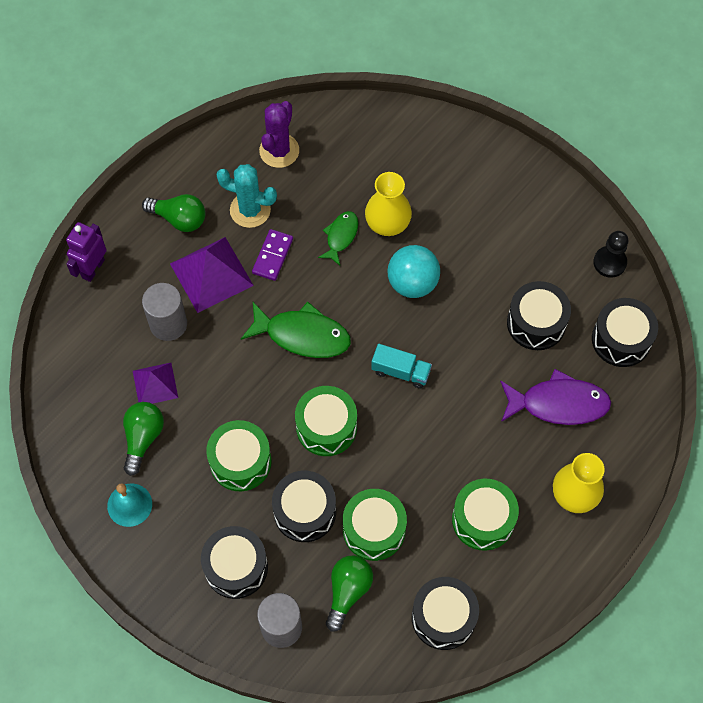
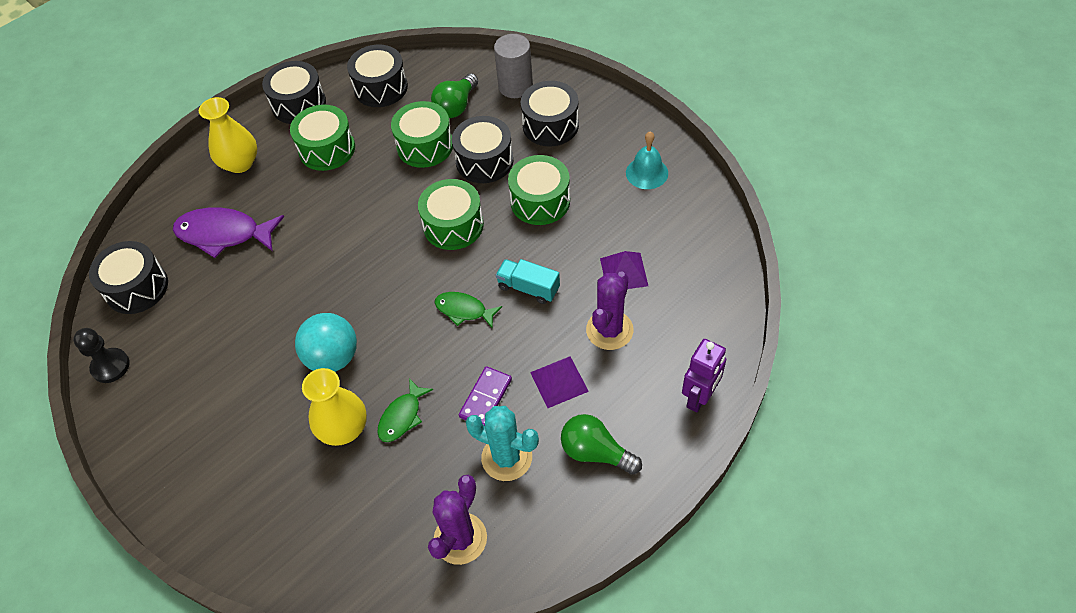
camera: 170 degrees left, 10 degrees down
green light bulb [123,402,164,476] -> none
grey cylinder [142,283,187,341] -> purple cactus [586,271,634,350]
purple pyramid [170,237,254,313] -> purple pyramid [530,356,589,408], size x0.61
green fish [241,302,351,358] -> green fish [434,292,502,328], size x0.58
turquoise truck [371,344,432,389] -> turquoise truck moved to [496,259,560,304]
black drum [507,281,571,350] -> black drum moved to [262,61,326,124]

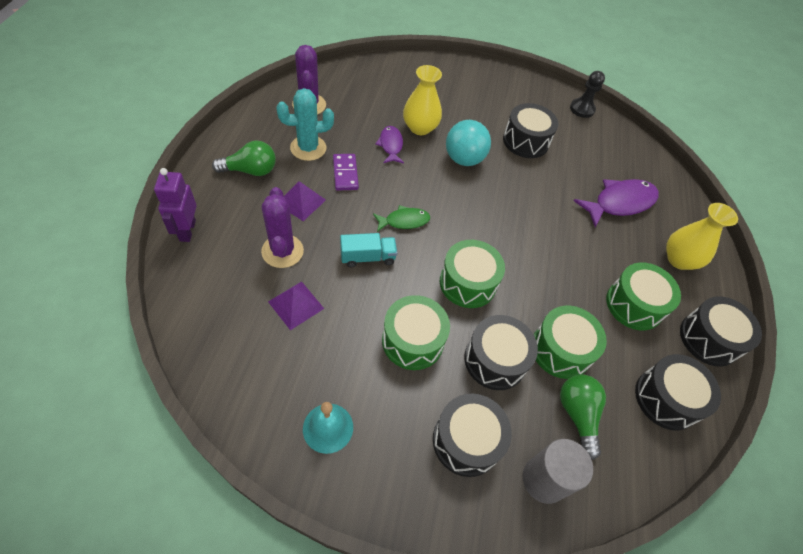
camera: 135 degrees right, 0 degrees up
black drum [89,241,168,314] -> black drum moved to [503,103,558,158]
green fish [377,378,433,442] -> purple fish [375,126,404,164]

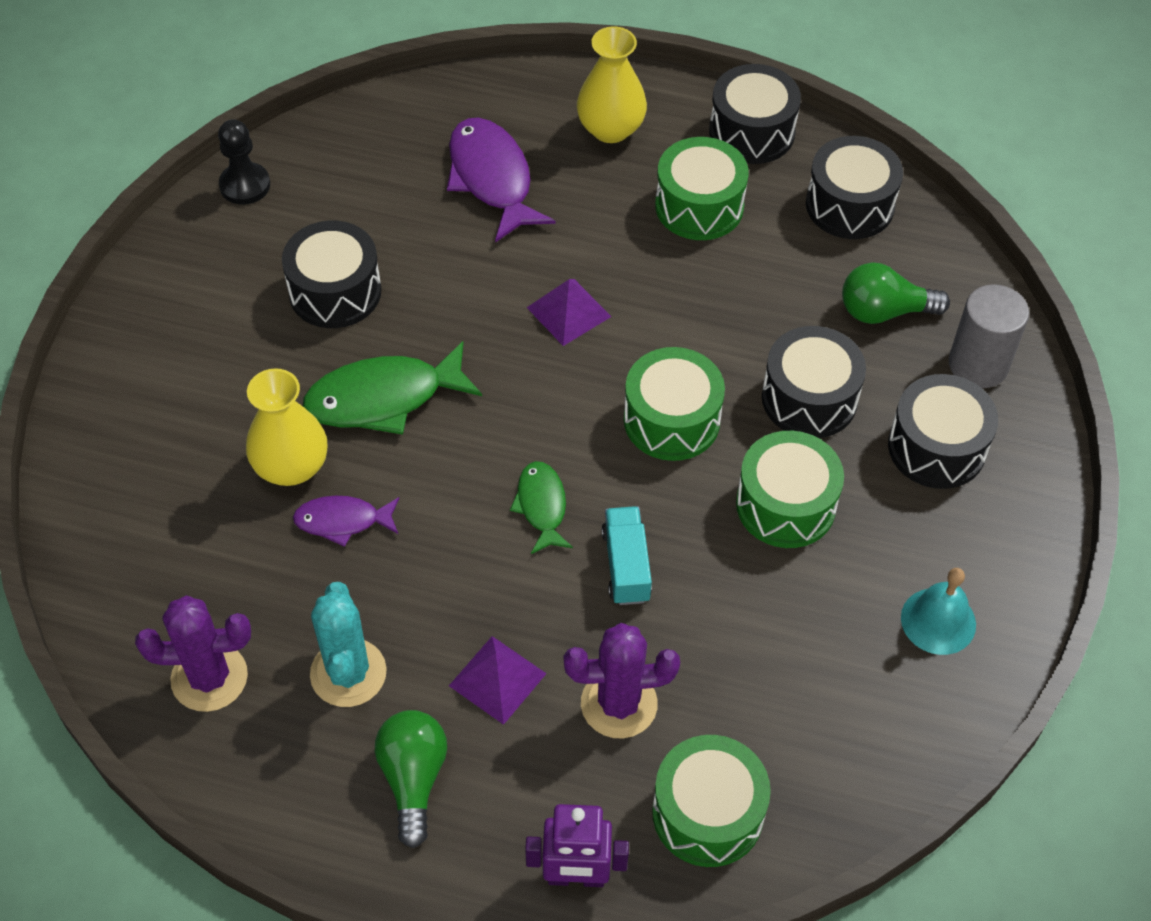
camera: 80 degrees left, 0 degrees up
purple pyramid [268,281,324,330] -> purple pyramid moved to [526,279,611,346]
purple domino [333,154,359,191] -> none
turquoise ball [446,120,491,166] -> green fish [303,341,482,435]
green drum [534,306,607,379] -> green drum moved to [652,735,771,867]

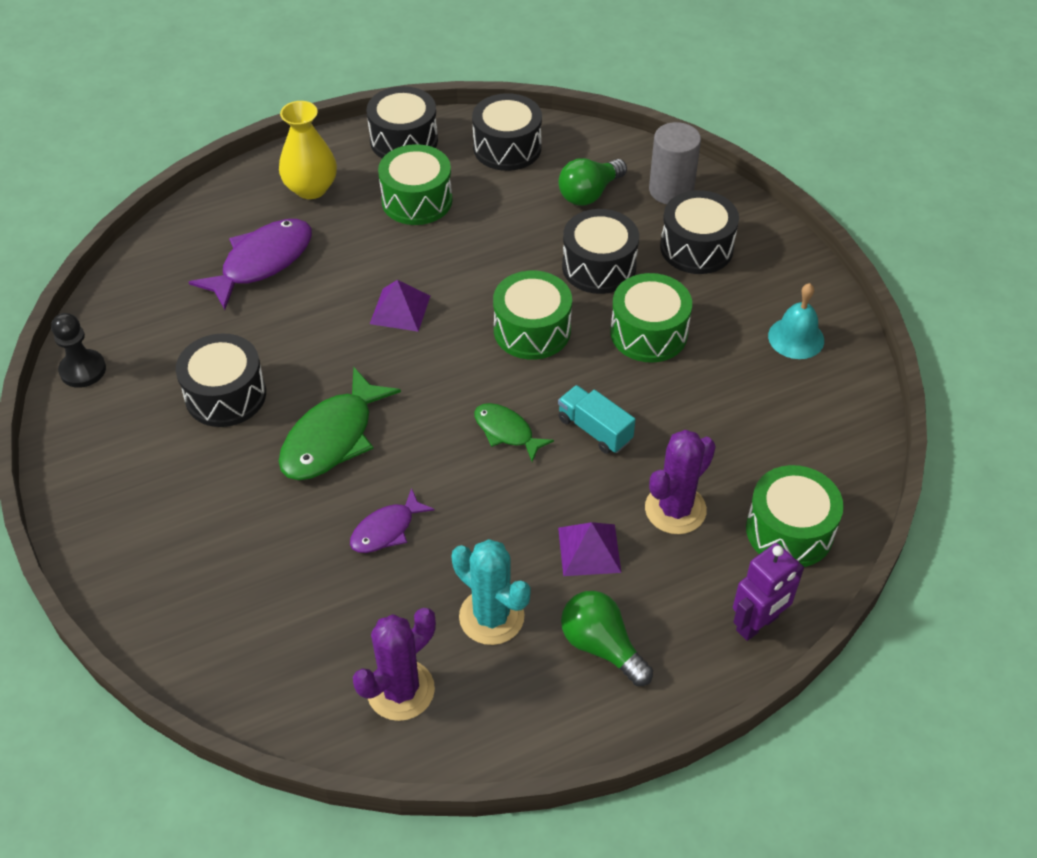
camera: 40 degrees left, 5 degrees down
yellow vase [246,368,328,486] -> none
purple fish [447,118,555,243] -> purple fish turned 105 degrees clockwise [189,219,312,310]

